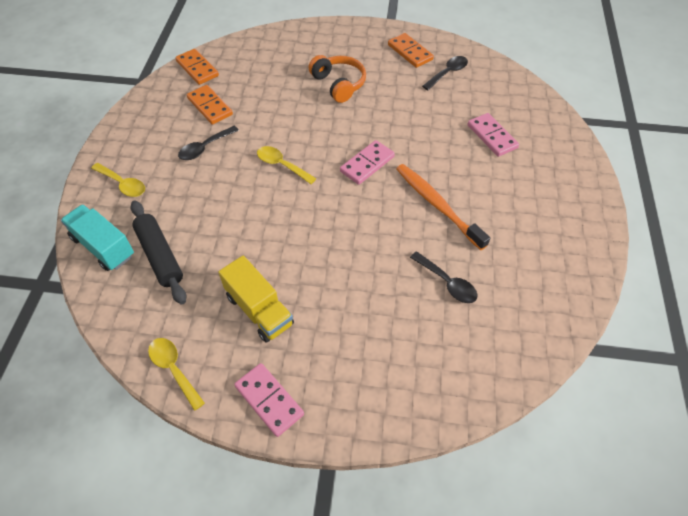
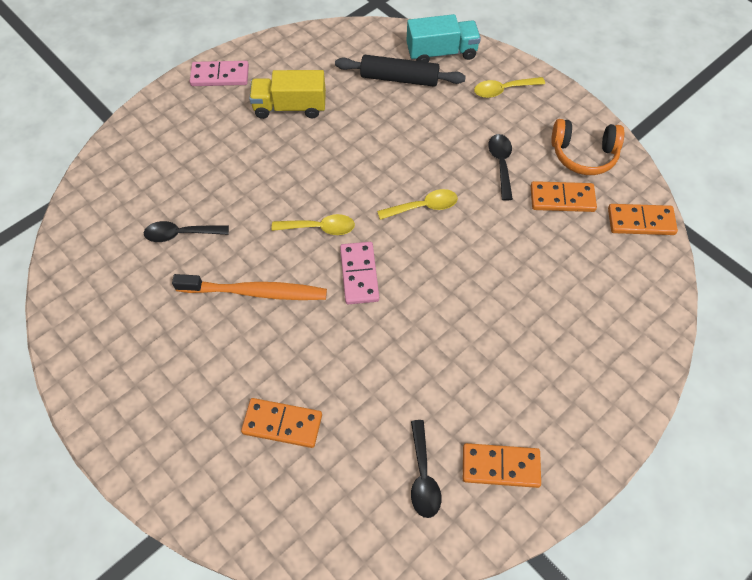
camera: 130 degrees right, 5 degrees up
yellow spoon [148,338,205,411] -> yellow spoon moved to [272,214,355,235]
orange headphones [309,55,366,103] -> orange headphones moved to [551,119,624,175]
pink domino [468,113,519,157] -> orange domino [241,398,322,448]

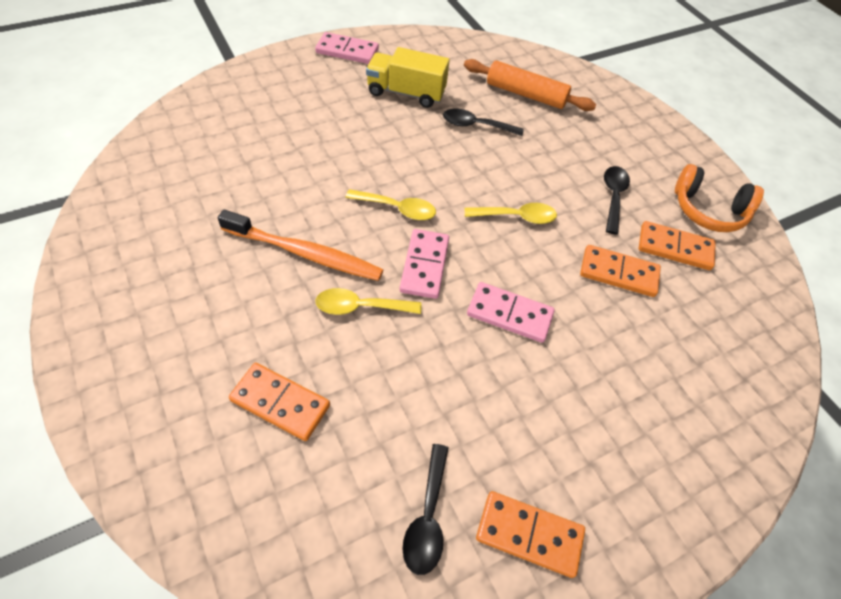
camera: 10 degrees right, 5 degrees down
black spoon [144,221,229,242] -> black spoon moved to [443,108,524,136]
black rolling pin [335,55,466,87] -> orange rolling pin [464,59,596,111]
turquoise truck [406,14,481,62] -> none
yellow spoon [474,77,545,98] -> yellow spoon moved to [315,288,421,315]
orange domino [608,204,678,235] -> orange domino moved to [580,245,661,297]
none -> pink domino [467,282,555,343]

